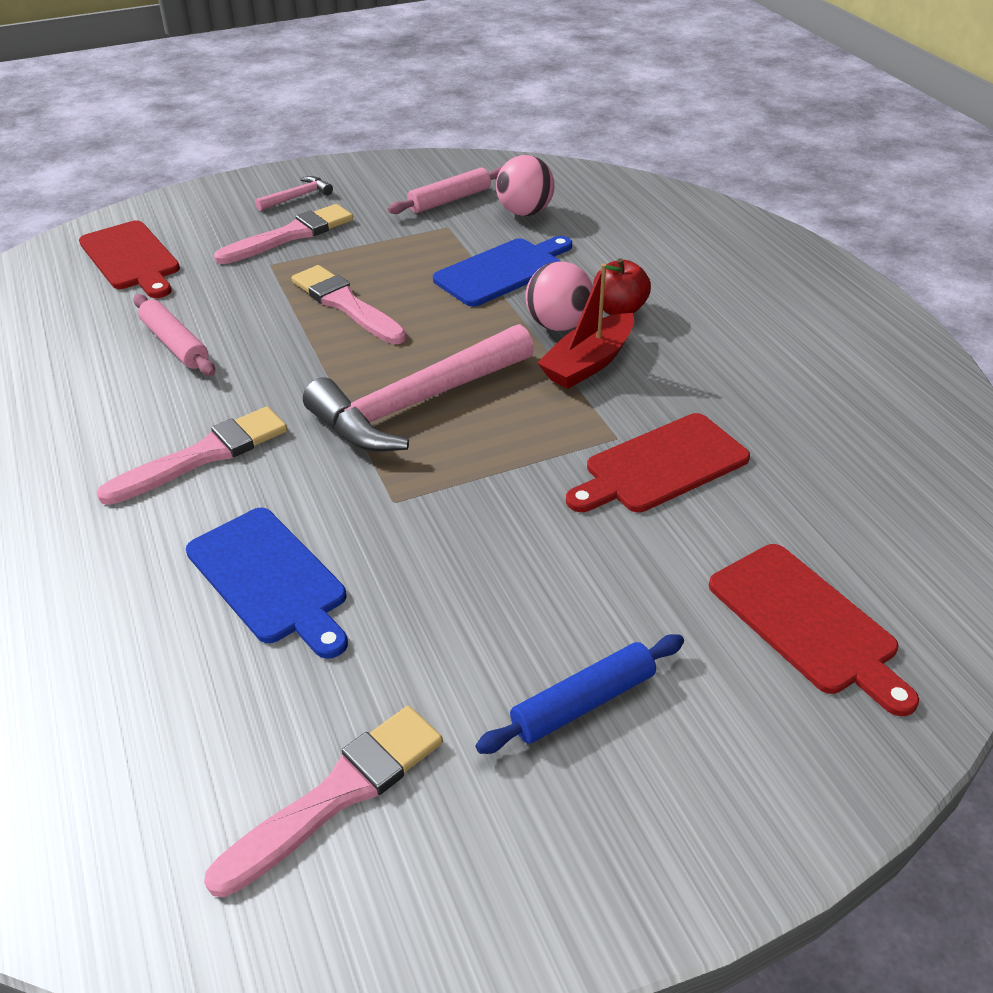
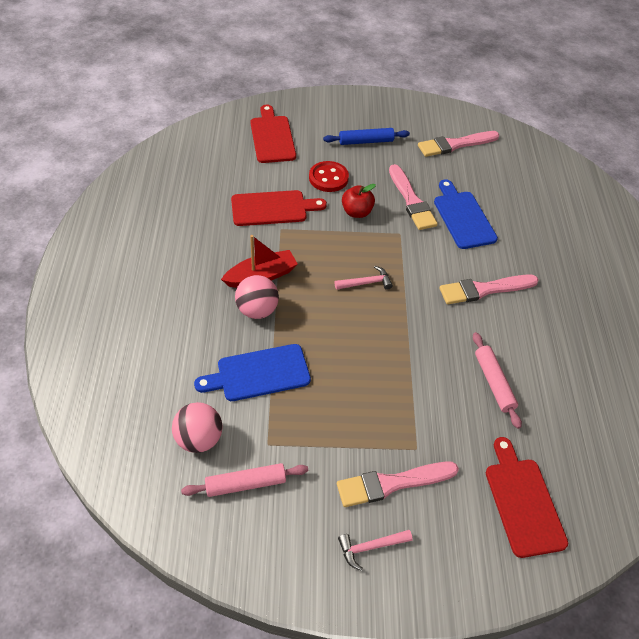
camera: 160 degrees left, 10 degrees up
pink brush [292,265,407,344] -> pink brush moved to [389,164,438,230]
pink hammer [303,324,534,452] -> pink hammer [335,266,393,290], size x0.43
red apple [593,258,651,315] -> red apple moved to [342,184,376,218]
none -> red button [309,161,349,192]

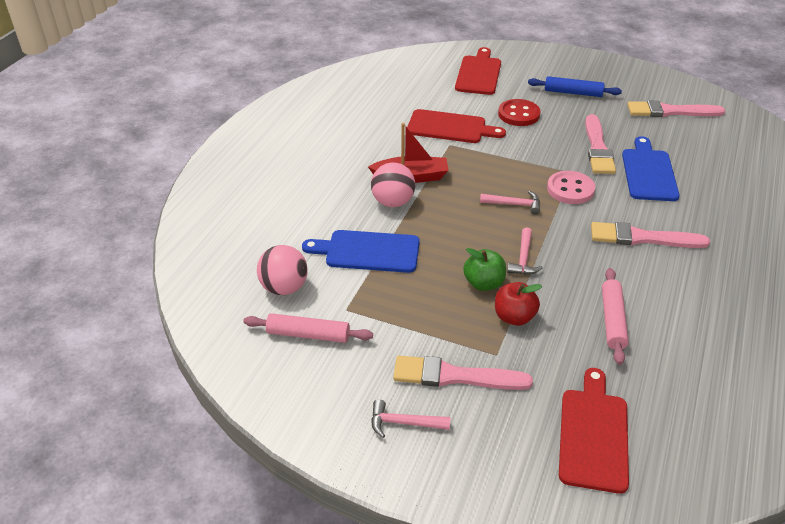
camera: 25 degrees right, 10 degrees down
red apple [342,184,376,218] -> red apple moved to [495,282,542,326]
none -> green apple [463,248,506,291]
none -> pink hammer [507,227,543,275]
none -> pink button [547,171,595,204]

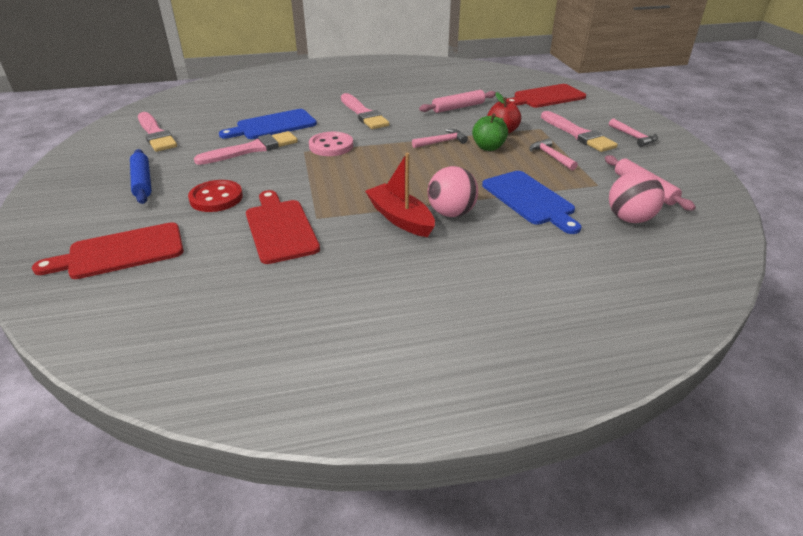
camera: 125 degrees left, 5 degrees down
pink hammer [480,191,540,215] -> pink hammer moved to [529,138,578,170]

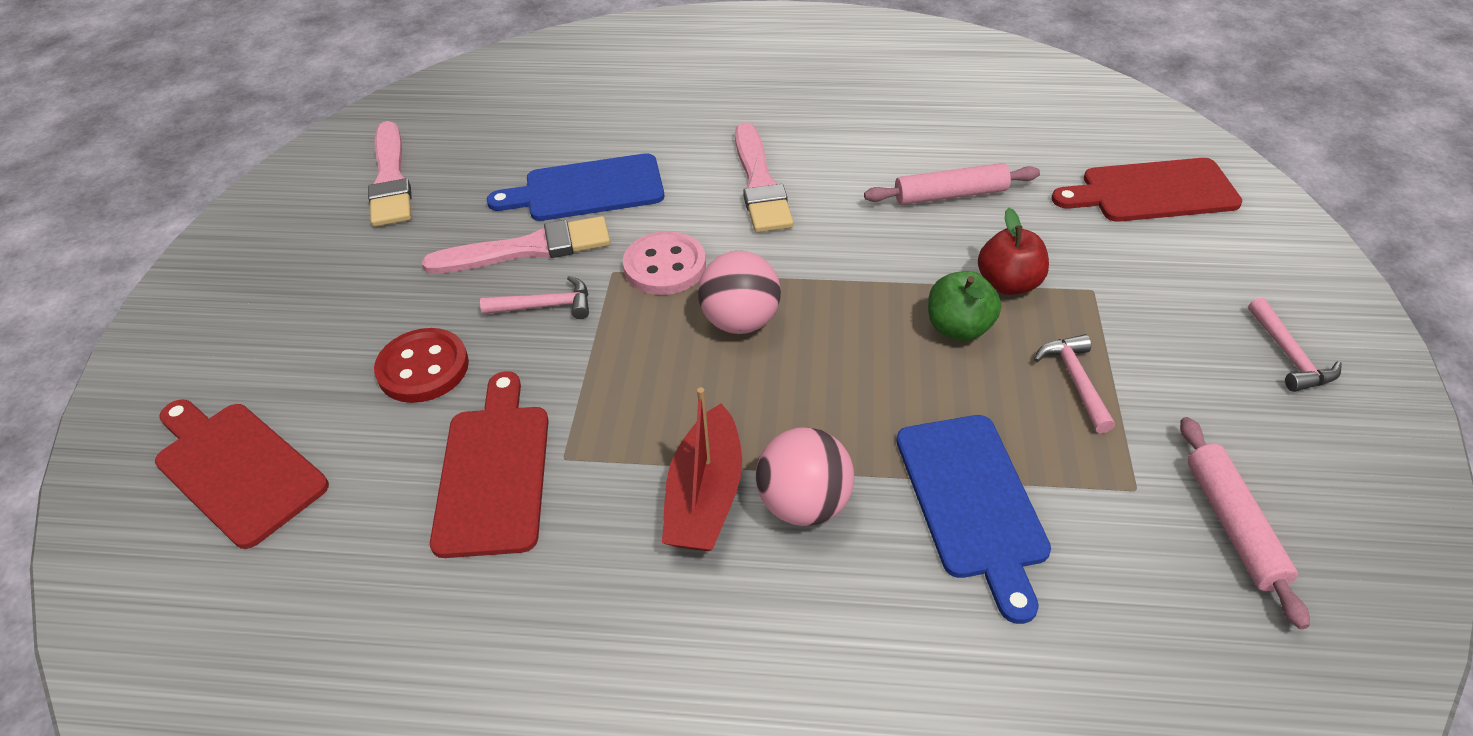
camera: 20 degrees right, 10 degrees up
red cutting board [32,222,183,279] -> red cutting board turned 45 degrees clockwise [155,399,329,549]
blue rolling pin [130,149,152,204] -> none
red boat [365,153,435,237] -> red boat turned 150 degrees counterclockwise [662,387,742,551]
pink hammer [412,129,468,148] -> pink hammer moved to [480,276,589,319]
pink brush [541,111,618,152] -> none
pink ball [609,171,665,223] -> pink ball moved to [698,251,781,334]

